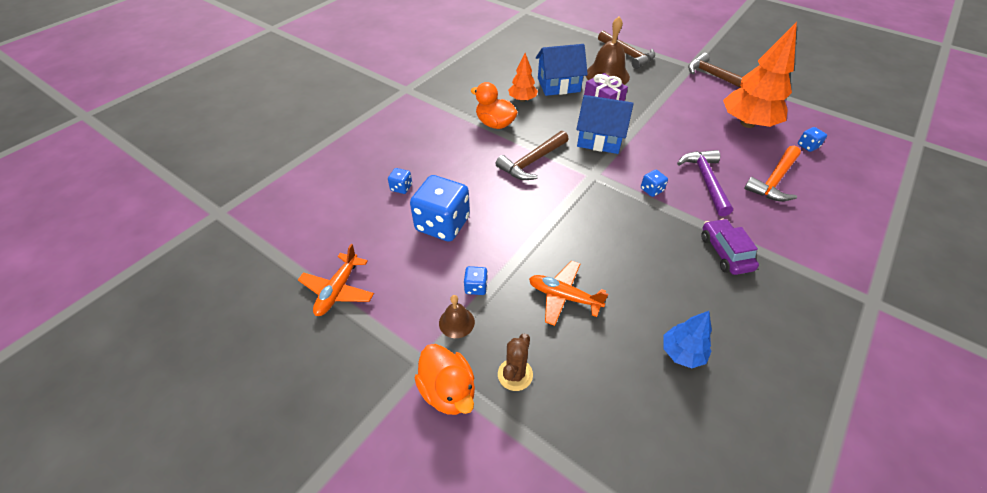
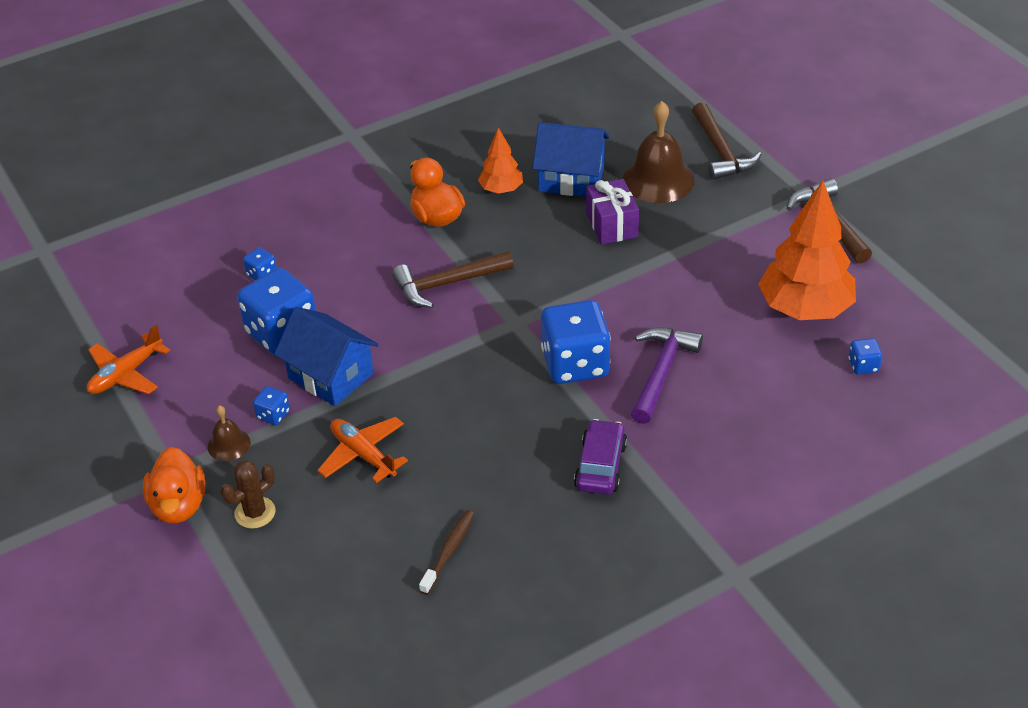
camera: 25 degrees right, 5 degrees down
blue house [576,95,634,154] -> blue house moved to [274,307,379,406]
blue dice [641,170,668,197] -> blue dice [541,300,611,384], size x2.29
blue tree [664,311,712,368] -> brown toothbrush [419,510,474,595]
orange hammer [744,146,801,202] -> none

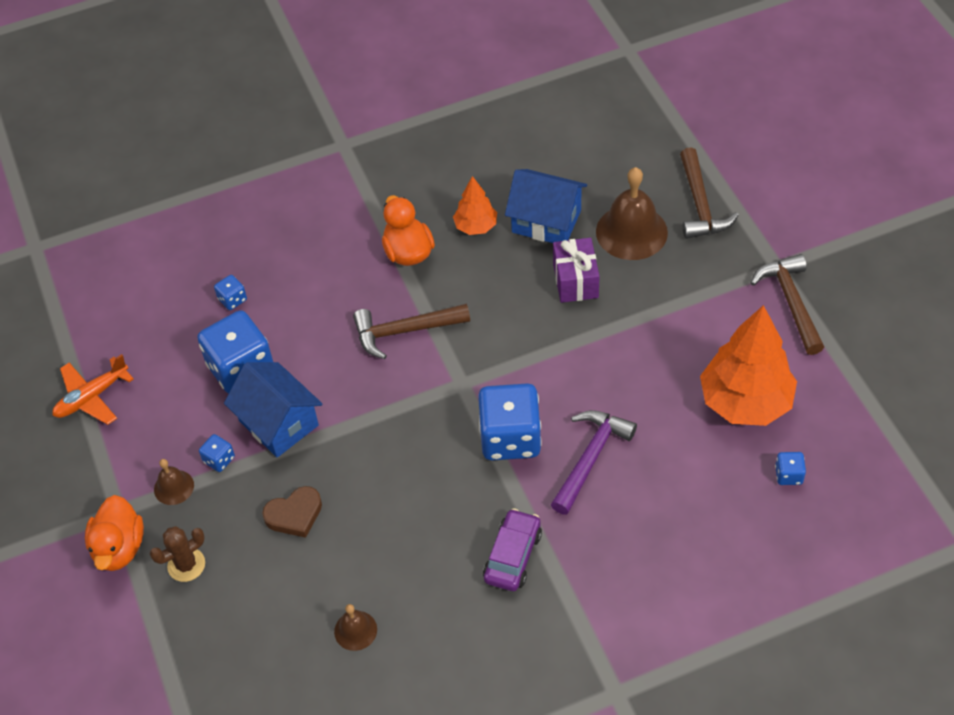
camera: 10 degrees right, 10 degrees up
orange plane [317,417,408,483] -> brown heart [262,486,322,538]
brown toothbrush [419,510,474,595] -> brown bell [334,604,377,651]

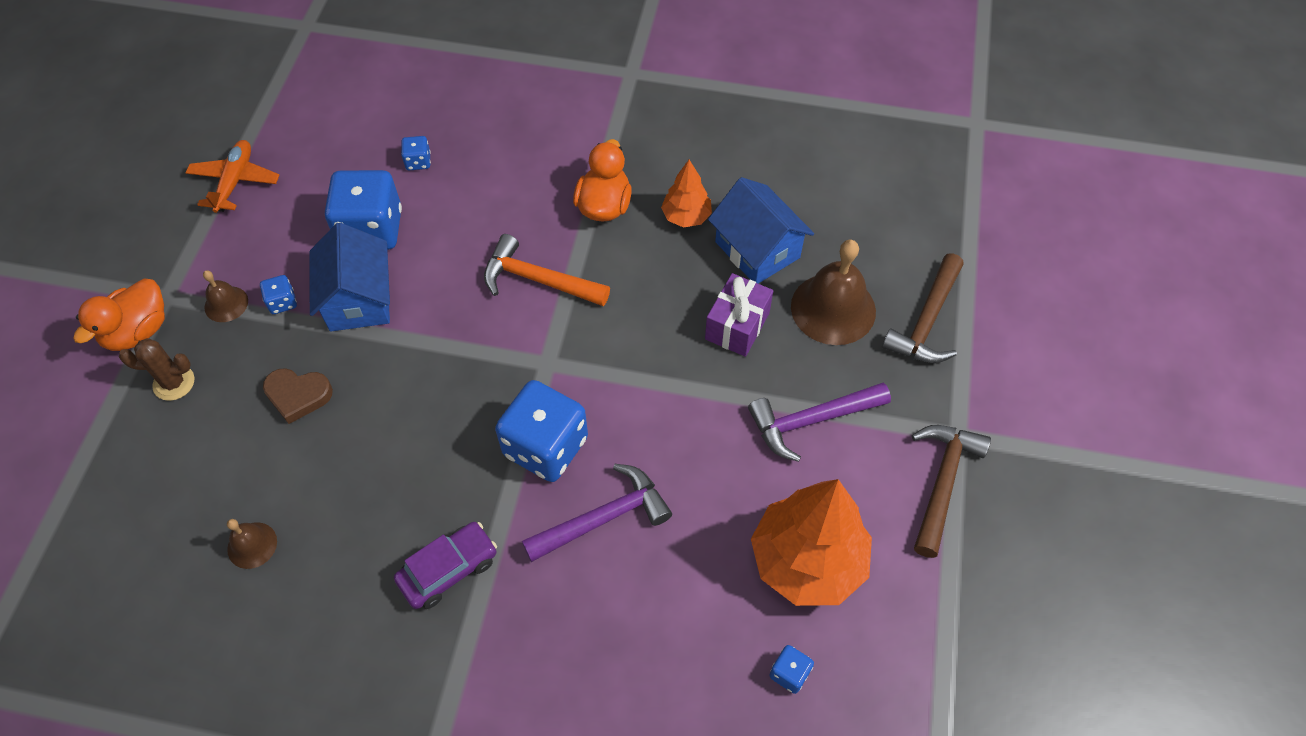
camera: 30 degrees right, 5 degrees up
orange plane [52,354,134,425] -> orange plane turned 105 degrees clockwise [185,140,280,213]
brown hammer [353,304,470,359] -> orange hammer [484,234,610,306]
none -> purple hammer [748,382,891,462]

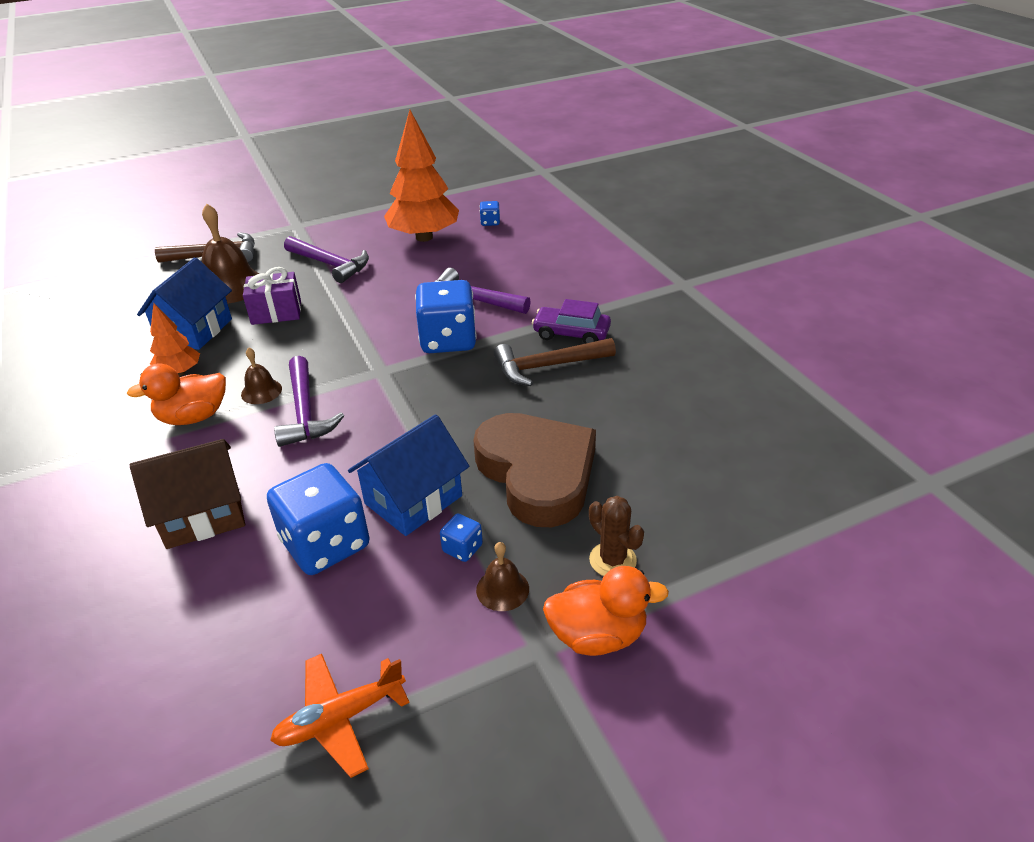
camera: 125 degrees left, 20 degrees down
brown bell [227,519,277,569] -> brown bell moved to [241,347,282,404]
brown heart [263,368,333,424] -> brown heart [473,413,596,527], size x2.12
blue dice [401,136,431,170] -> none
orange hammer [484,234,610,306] -> purple hammer [274,356,344,447]
brown hammer [912,425,991,558] -> brown hammer moved to [494,338,616,386]
none -> brown house [130,439,245,549]

